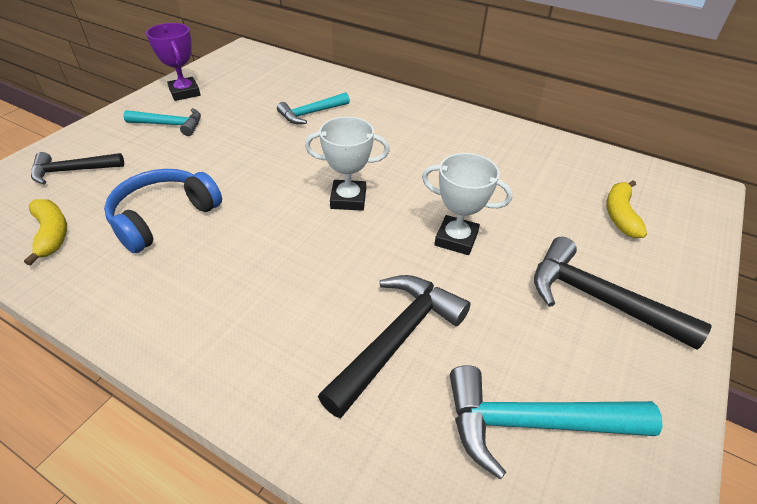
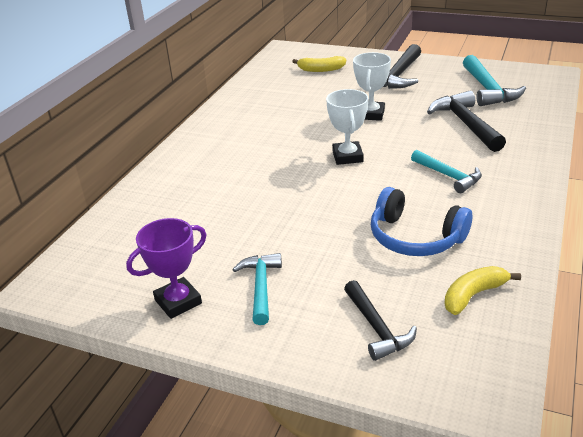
camera: 95 degrees left, 10 degrees down
turquoise hammer [277,92,350,124] -> turquoise hammer moved to [411,150,482,193]
black hammer [318,275,470,418] -> black hammer turned 45 degrees clockwise [427,91,506,152]

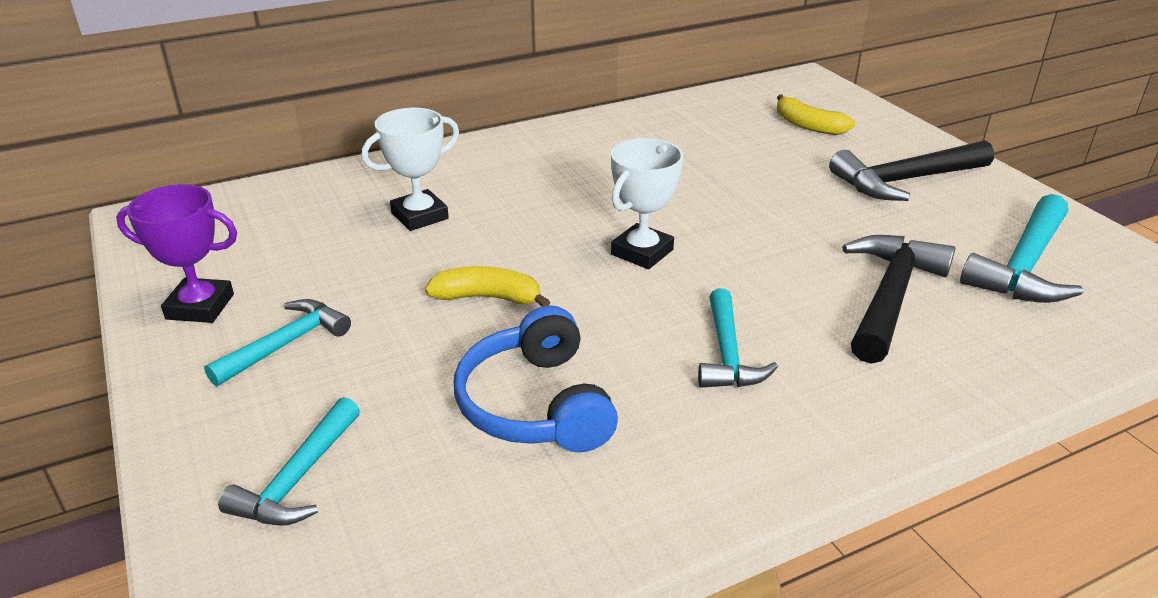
camera: 40 degrees right, 0 degrees up
black hammer [344,280,417,361] -> turquoise hammer [218,397,360,526]
white trophy [353,52,391,121] -> white trophy moved to [362,108,459,231]
yellow banana [444,266,521,315] -> yellow banana moved to [425,266,550,307]

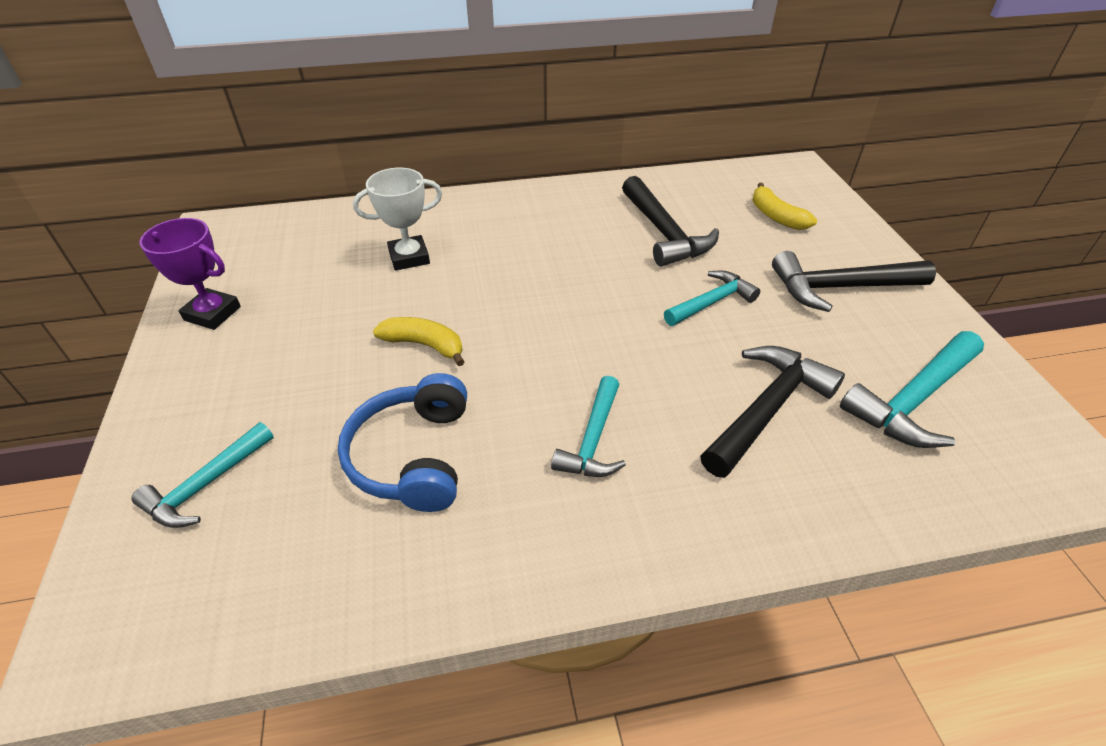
camera: 15 degrees right, 10 degrees up
turquoise hammer [204,299,351,387] -> turquoise hammer moved to [664,271,760,326]
white trophy [611,138,683,269] -> none
none -> black hammer [622,176,719,266]

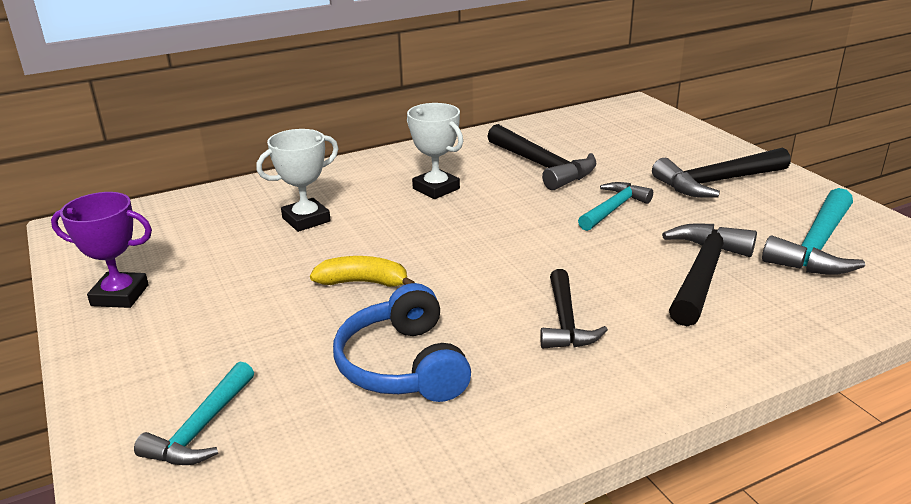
camera: 15 degrees left, 15 degrees down
turquoise hammer [551,376,626,477] -> black hammer [540,269,608,348]
yellow banana [752,183,817,230] -> none
none -> white trophy [407,103,463,199]

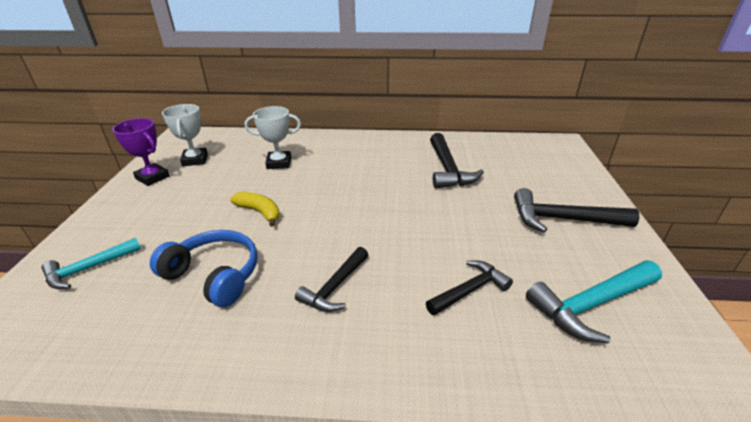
camera: 30 degrees right, 5 degrees up
blue headphones [333,283,471,402] -> blue headphones turned 105 degrees clockwise [150,230,258,307]
white trophy [407,103,463,199] -> white trophy moved to [162,104,208,166]
turquoise hammer [578,182,653,231] -> none
black hammer [662,223,757,326] -> black hammer [426,260,513,316], size x0.66

